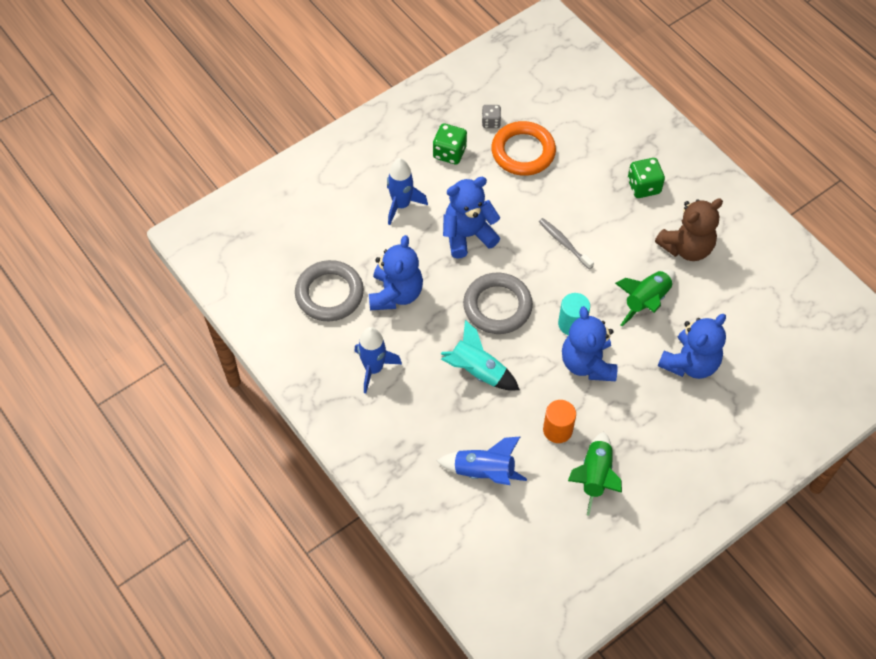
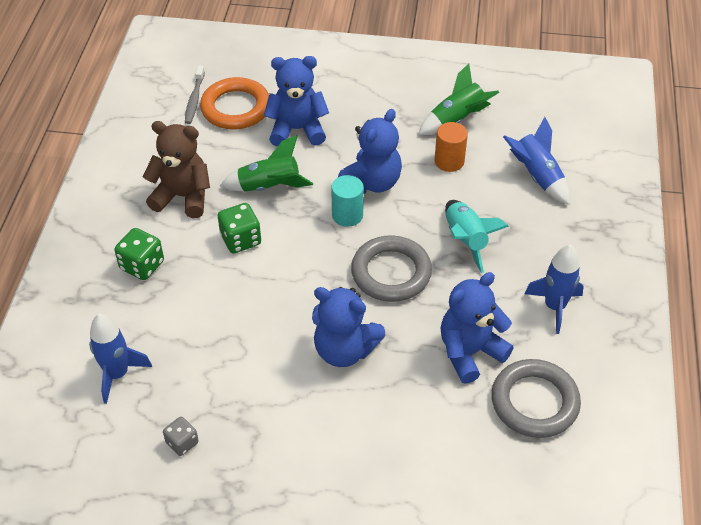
camera: 135 degrees left, 10 degrees down
blue rocket [387,158,428,225] -> blue rocket moved to [89,314,152,404]
green dice [433,123,467,164] -> green dice moved to [218,203,261,253]
orange ring [491,121,556,176] -> orange ring moved to [200,77,269,129]
grey toothbrush [539,218,594,269] -> grey toothbrush moved to [185,65,205,124]

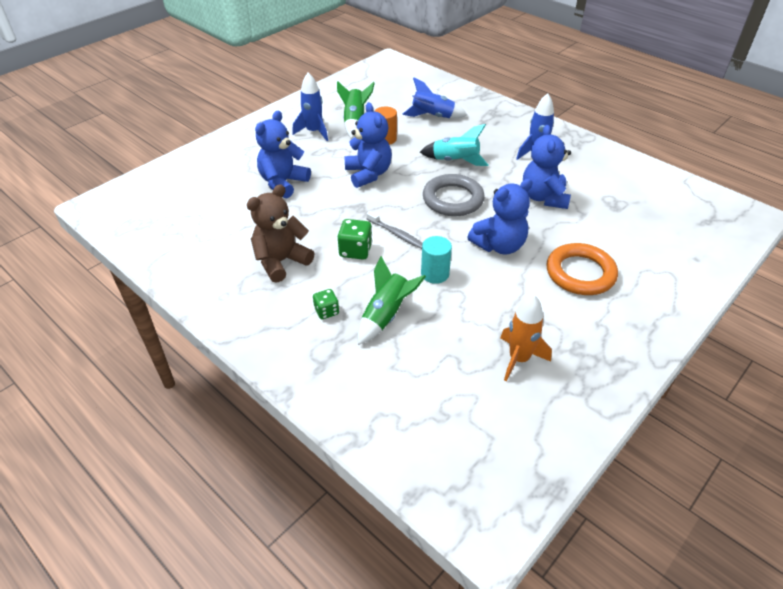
camera: 55 degrees left, 5 degrees down
blue rocket [89,314,152,404] -> blue rocket moved to [292,72,328,141]
green dice [114,228,164,280] -> green dice [313,289,339,319], size x0.65
grey dice [163,417,199,456] -> orange rocket [500,295,552,381]
grey toothbrush [185,65,205,124] -> grey toothbrush moved to [366,211,423,249]
orange ring [200,77,269,129] -> orange ring moved to [546,243,618,295]
green rocket [220,135,313,192] -> green rocket moved to [357,256,426,345]
turquoise cylinder [331,175,364,227] -> turquoise cylinder moved to [421,236,452,284]
grey ring [491,359,581,438] -> none

